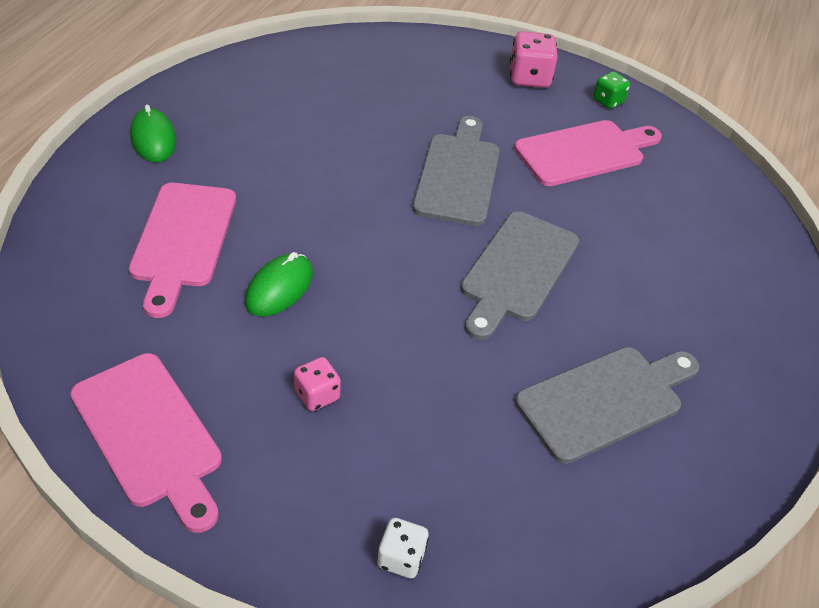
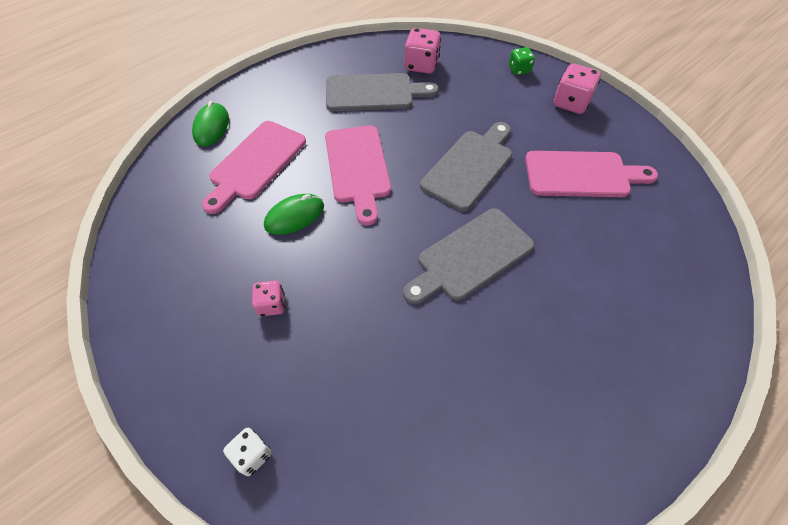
camera: 30 degrees right, 10 degrees up
pink cutting board [70,353,222,533] -> pink cutting board moved to [325,125,391,225]
green mouse [130,105,177,162] -> green mouse moved to [192,101,229,146]
grey cutting board [515,347,699,464] -> grey cutting board moved to [326,73,439,111]
green dice [593,71,630,109] -> green dice moved to [509,47,535,75]
none -> pink dice [405,28,441,74]

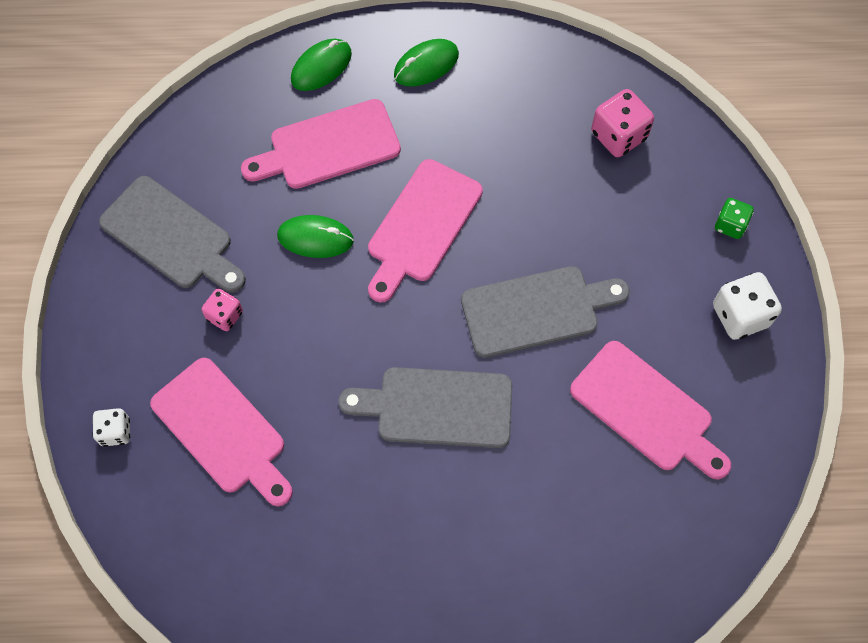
camera: 40 degrees right, 10 degrees up
grey cutting board [326,73,439,111] -> grey cutting board moved to [99,176,246,293]
pink dice [554,64,601,114] -> white dice [713,272,782,340]
none -> pink cutting board [150,358,293,506]
none -> green mouse [394,39,459,86]

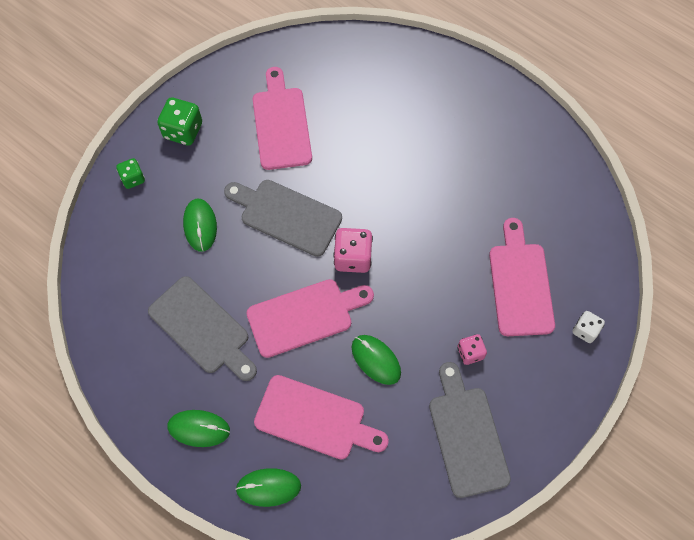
camera: 140 degrees left, 0 degrees up
grey cutting board [338,367,512,448] -> grey cutting board moved to [148,276,257,381]
pink dice [591,89,654,157] -> pink dice moved to [333,228,373,273]
white dice [713,272,782,340] -> green dice [157,98,202,145]
none -> green mouse [183,199,217,252]

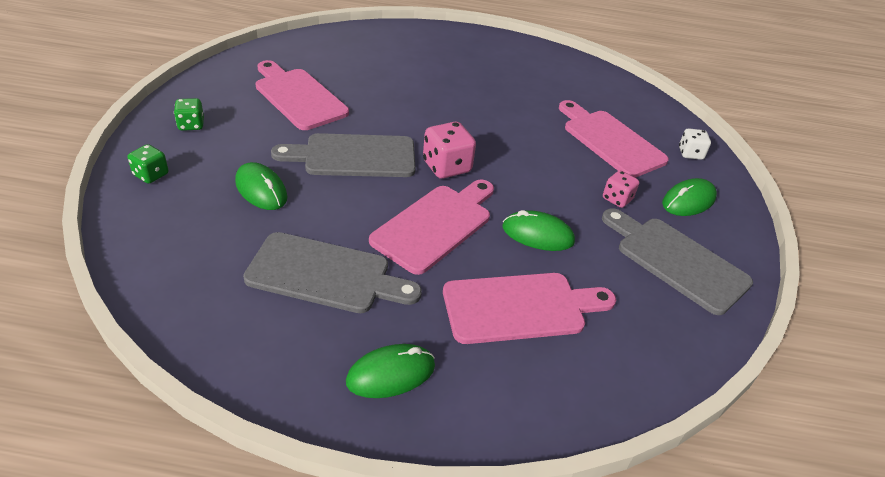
camera: 35 degrees left, 25 degrees down
green dice [157,98,202,145] -> green dice [174,98,204,131], size x0.62
green mouse [235,468,301,507] -> green mouse moved to [662,178,717,216]

